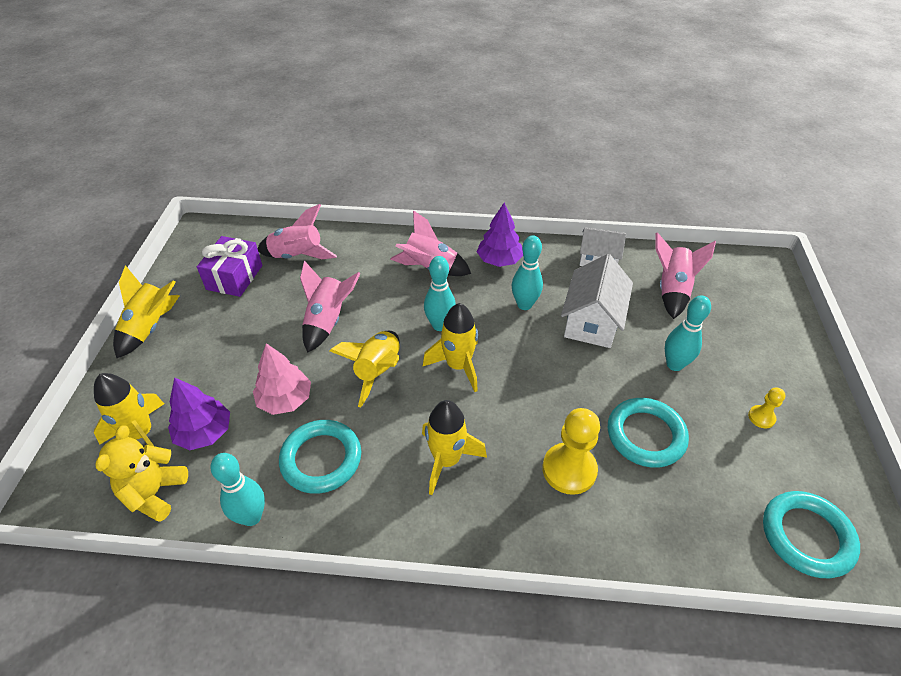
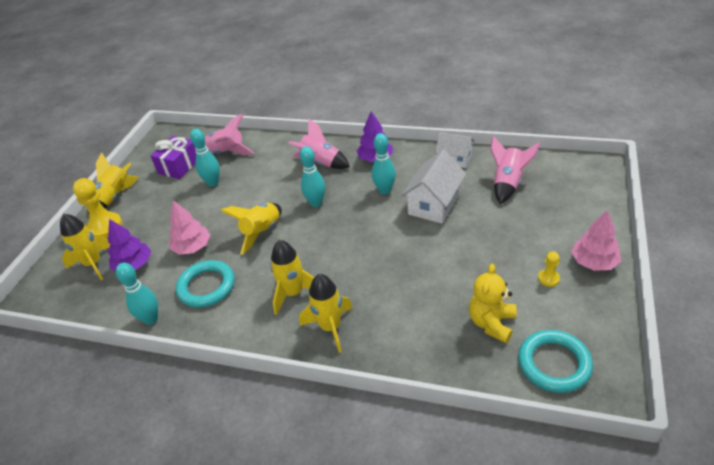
camera: 15 degrees right, 5 degrees down
yellow teddy bear [95,425,188,522] -> yellow teddy bear moved to [469,264,517,343]
pink rocket [300,260,361,353] -> none
yellow rocket [423,303,478,392] -> yellow rocket moved to [299,274,353,353]
yellow pawn [542,408,600,495] -> yellow pawn moved to [73,178,122,238]
turquoise ring [608,398,689,468] -> none
turquoise bowling pin [665,295,711,371] -> turquoise bowling pin moved to [190,129,220,187]
none -> pink tree [571,210,621,271]

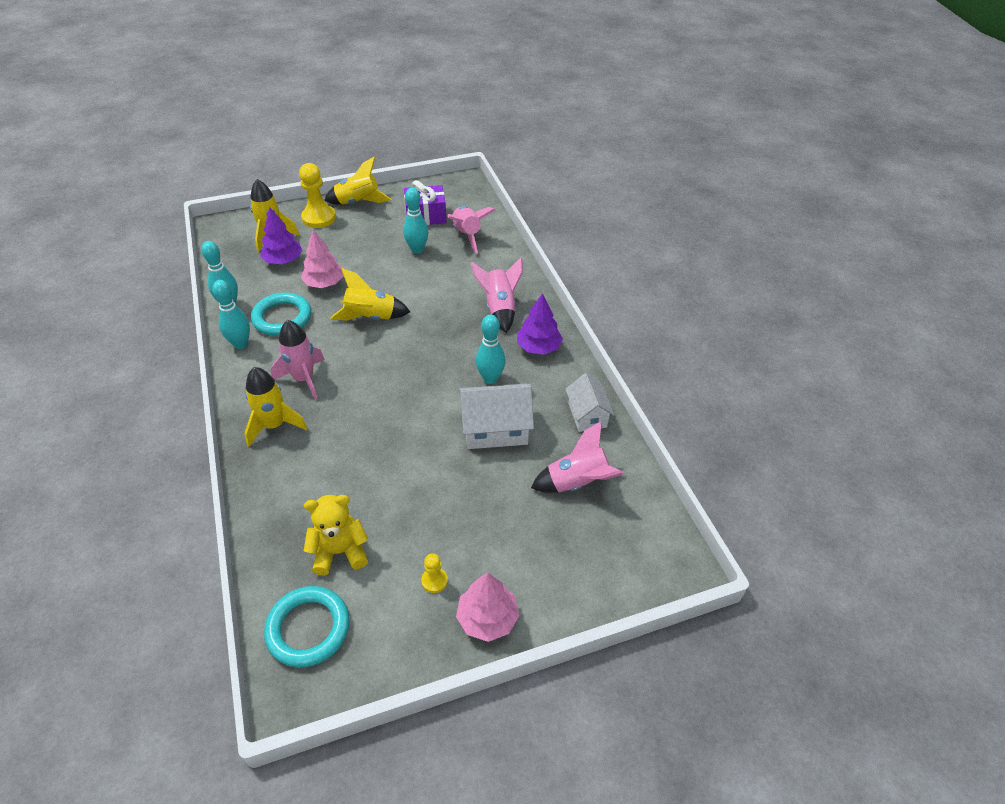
camera: 50 degrees right, 5 degrees up
yellow rocket [270,240,314,315] -> pink rocket [271,320,325,400]
turquoise bowling pin [300,146,325,207] -> turquoise bowling pin moved to [212,280,250,349]

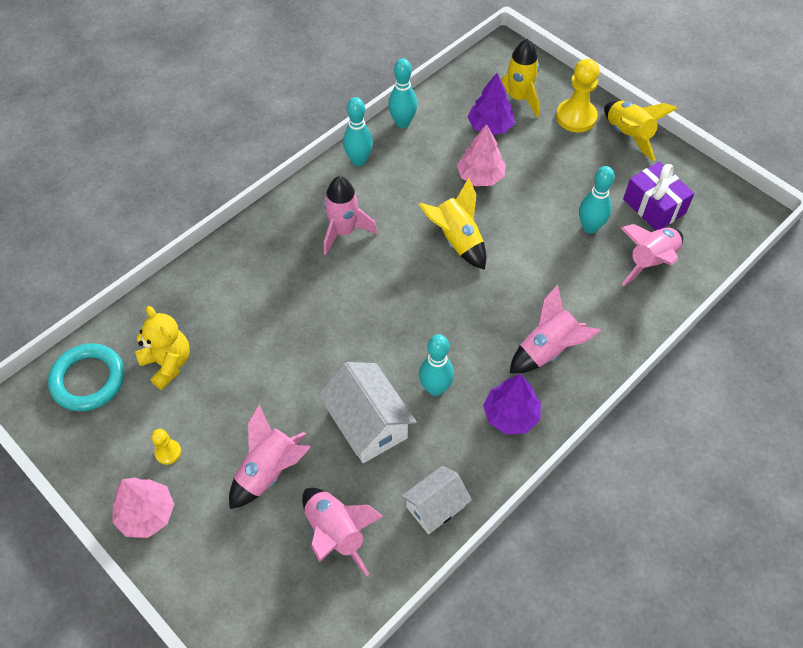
camera: 65 degrees right, 10 degrees up
yellow rocket [245,367,308,447] -> none
turquoise ring [251,293,311,336] -> none
none -> pink rocket [229,405,311,509]

